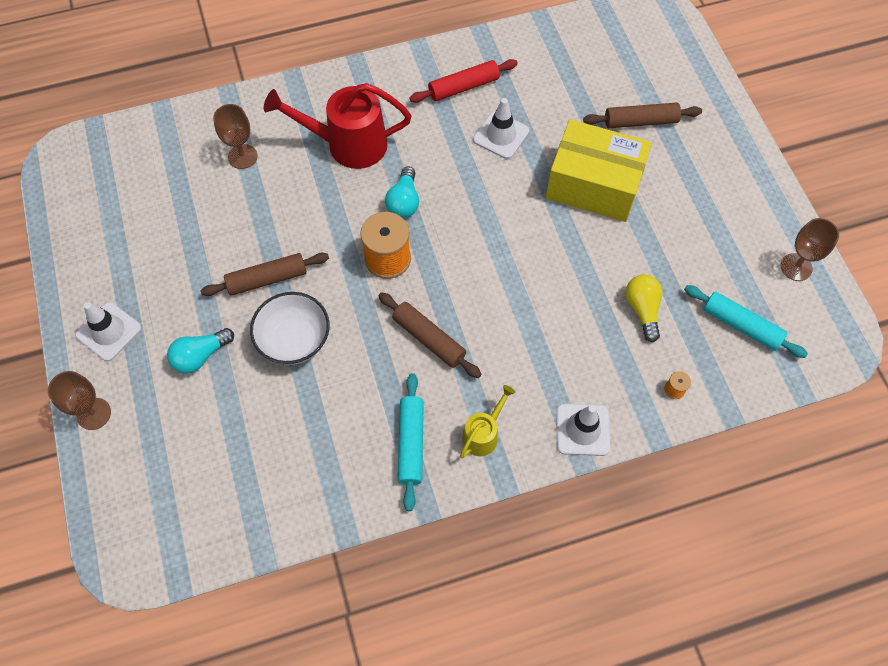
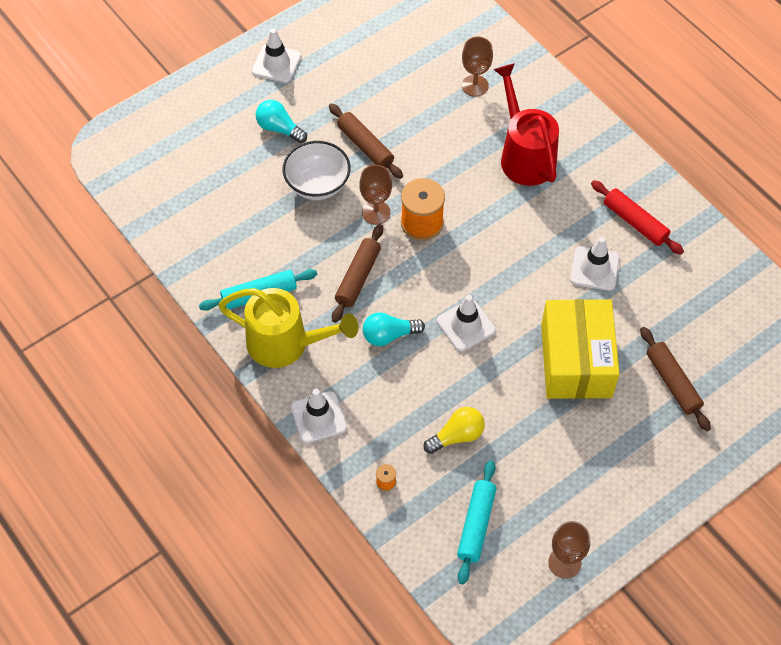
camera: 70 degrees right, 5 degrees down
brown goblet [48,371,111,430] -> brown goblet moved to [359,165,392,225]
turquoise light bulb [385,166,419,218] -> turquoise light bulb moved to [363,312,425,346]
yellow watering can [460,385,516,458] -> yellow watering can [218,288,359,368], size x1.92
none -> white traffic cone [437,295,496,352]

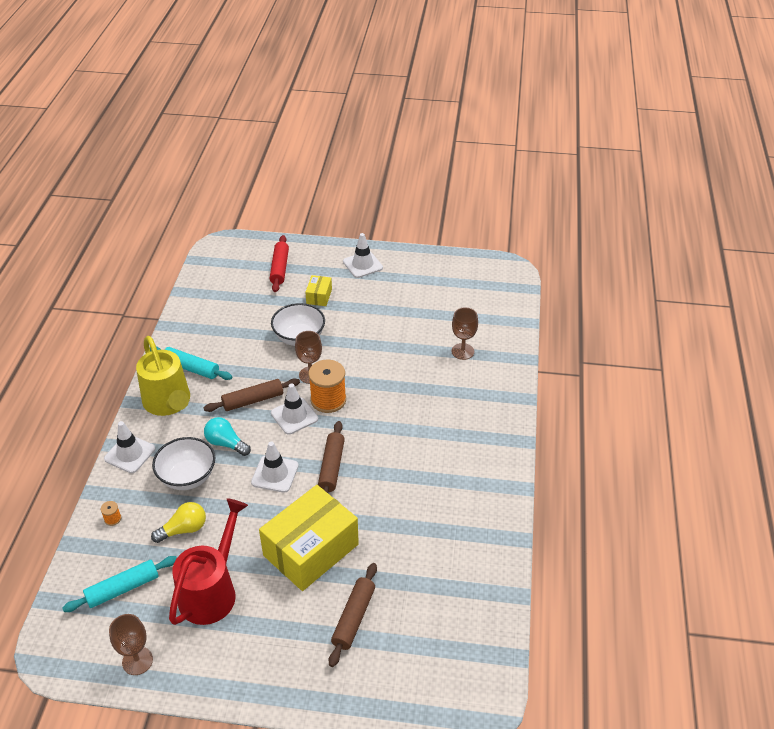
camera: 45 degrees right, 15 degrees down
turquoise light bulb [256,100,307,143] -> yellow box [305,275,332,306]
brown rolling pin [329,104,403,179] -> brown rolling pin moved to [318,421,345,494]
yellow light bulb [424,407,485,454] -> yellow light bulb turned 45 degrees counterclockwise [151,502,206,543]
red watering can [493,63,559,186] -> red watering can moved to [169,498,248,625]
white traffic cone [570,237,620,291] -> white traffic cone moved to [271,383,318,434]
red rolling pin [591,180,684,255] -> red rolling pin moved to [270,235,289,292]
none -> white bowl [152,437,215,490]

